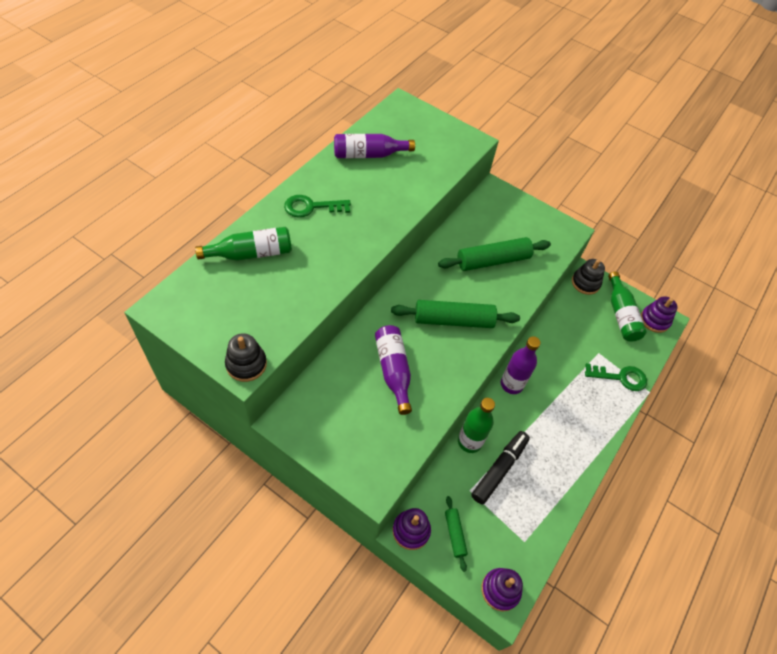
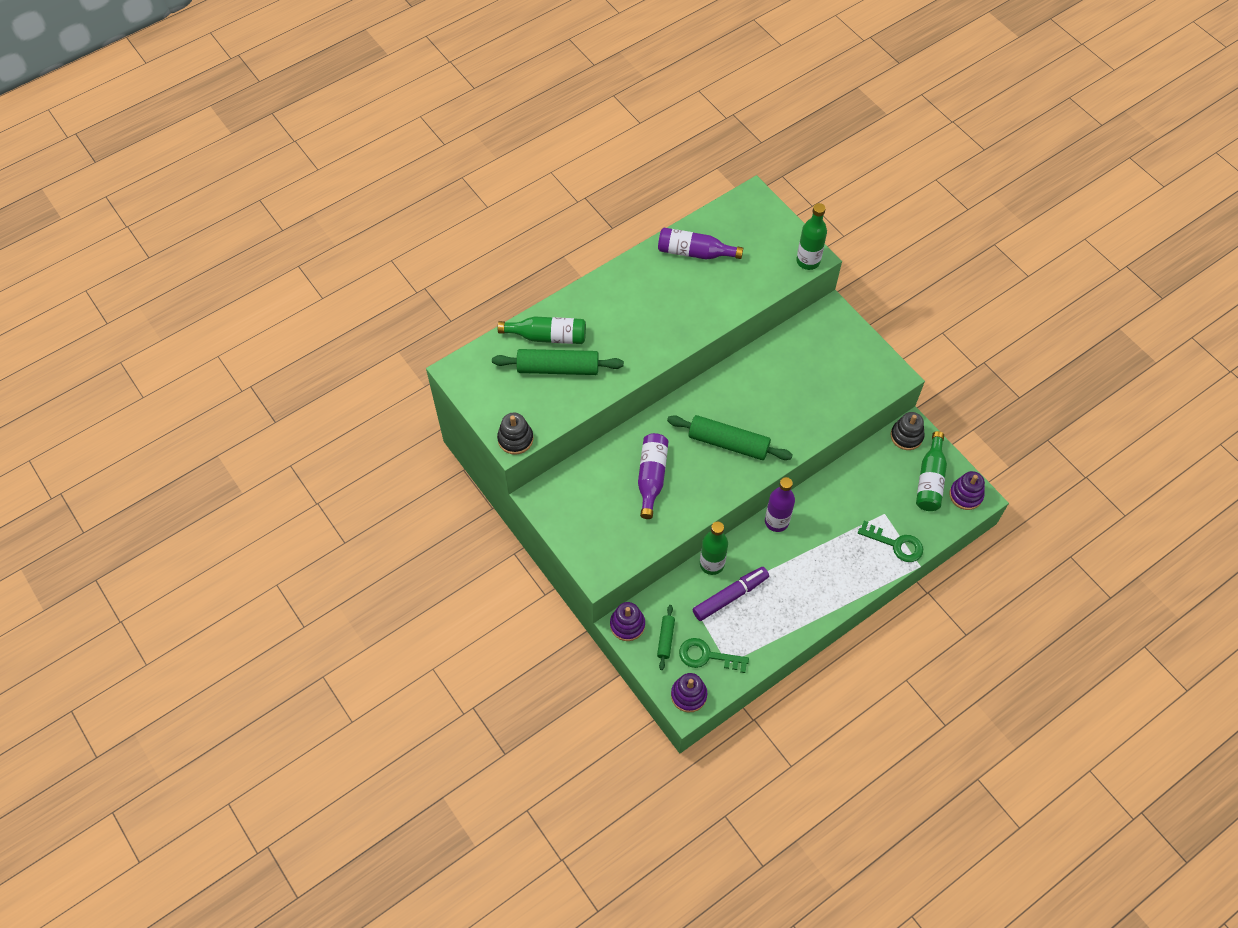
camera: 25 degrees right, 5 degrees up
green key [284,195,351,218] -> green key moved to [679,638,749,673]
green rolling pin [438,237,551,271] -> green rolling pin moved to [492,349,624,375]
black marker [471,431,530,505] -> purple marker [693,567,769,621]
none -> green bottle [796,203,827,270]

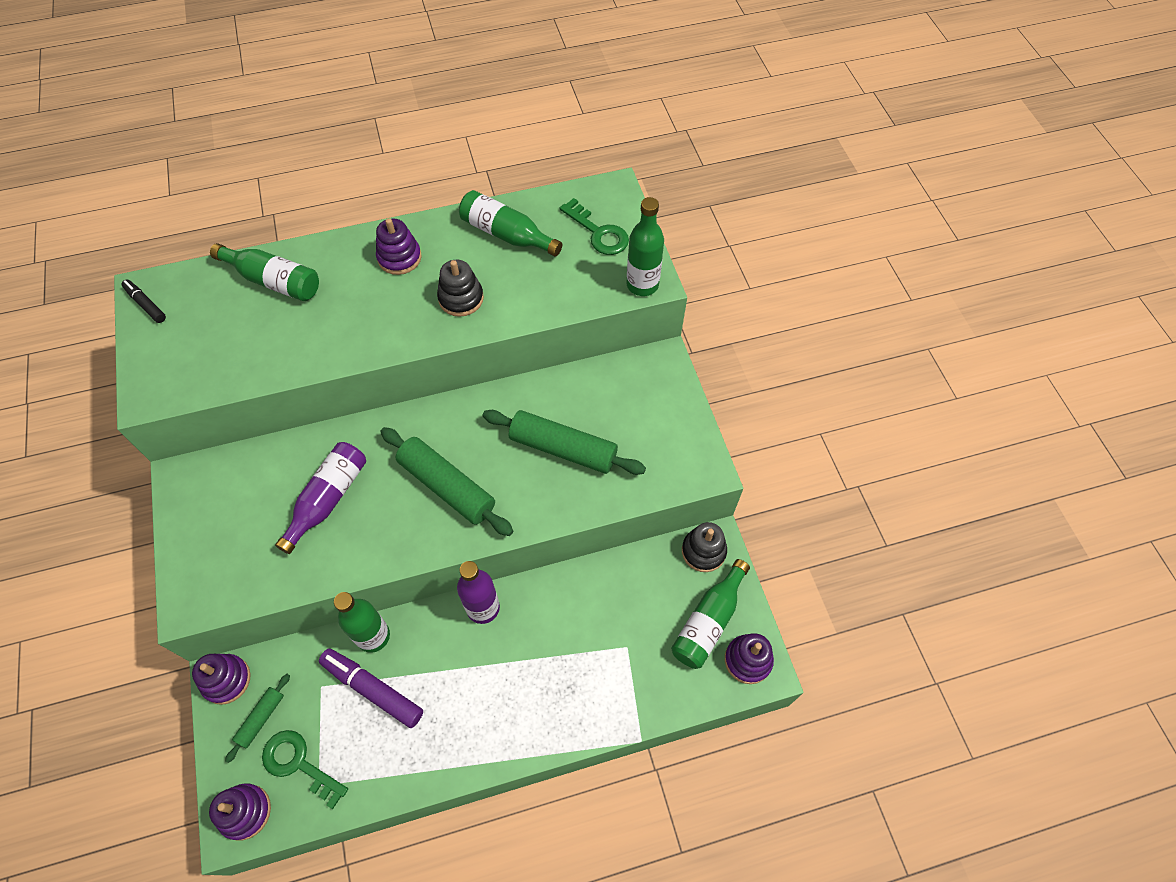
camera: 20 degrees right, 0 degrees up
green rolling pin [492,349,624,375] -> green rolling pin moved to [483,410,646,475]
black stacking toy [497,413,533,455] -> black stacking toy moved to [437,260,484,317]
purple bottle [658,228,743,259] -> green bottle [459,190,562,256]
purple marker [693,567,769,621] -> purple marker turned 135 degrees counterclockwise [319,648,423,728]
green key [858,521,923,562] -> green key moved to [560,198,629,255]
none -> black marker [121,279,166,323]
none -> purple stacking toy [376,218,422,275]

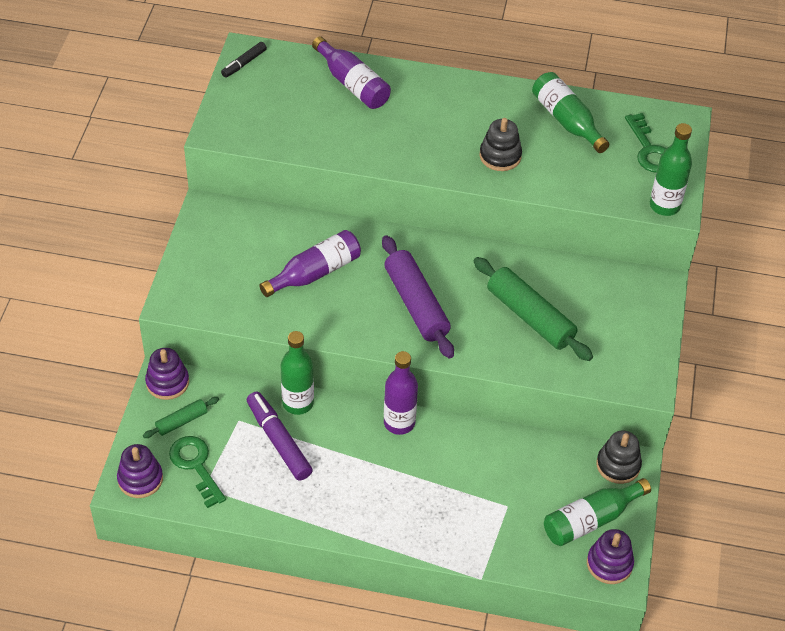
camera: 25 degrees right, 10 degrees down
black marker [121,279,166,323] -> black marker turned 120 degrees counterclockwise [221,42,267,78]
green bottle [210,243,319,301] -> purple bottle [312,36,391,109]
purple stacking toy [376,218,422,275] -> none
green rolling pin [380,427,513,536] -> purple rolling pin [382,235,454,359]

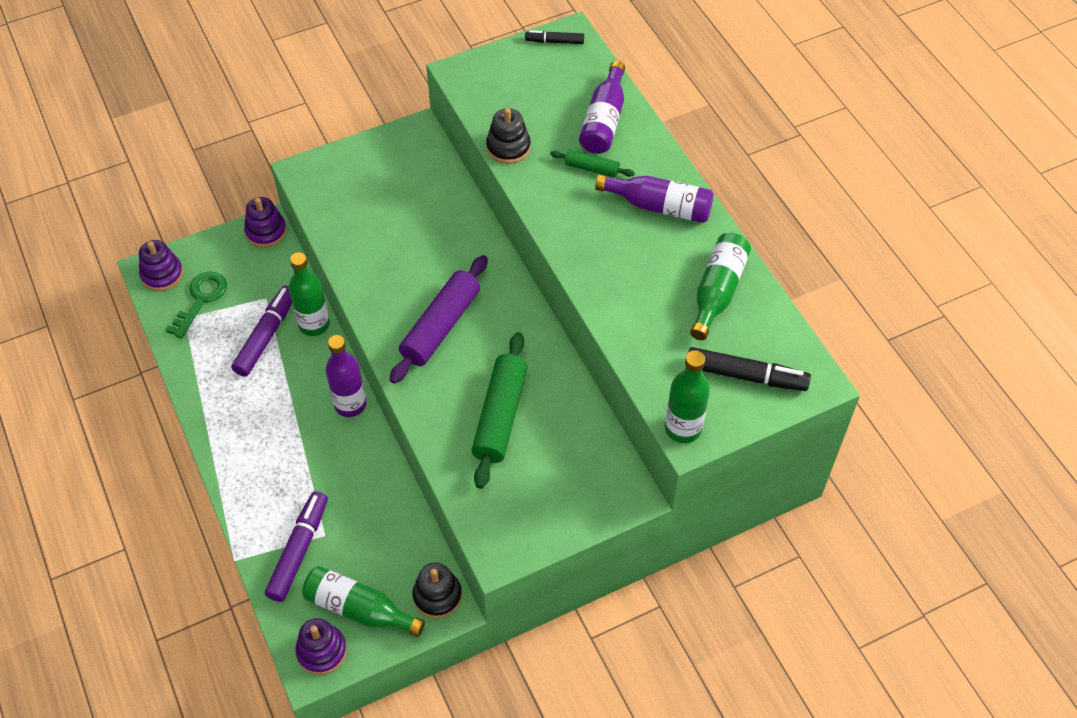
camera: 55 degrees right, 5 degrees up
green rolling pin [143,397,219,438] -> green rolling pin moved to [550,150,635,178]
purple bottle [259,230,361,297] -> purple bottle moved to [595,174,714,223]
black stacking toy [480,118,522,171] -> black stacking toy moved to [486,108,531,164]
green key [625,113,667,172] -> black marker [688,347,811,391]
none -> purple marker [265,491,328,602]

